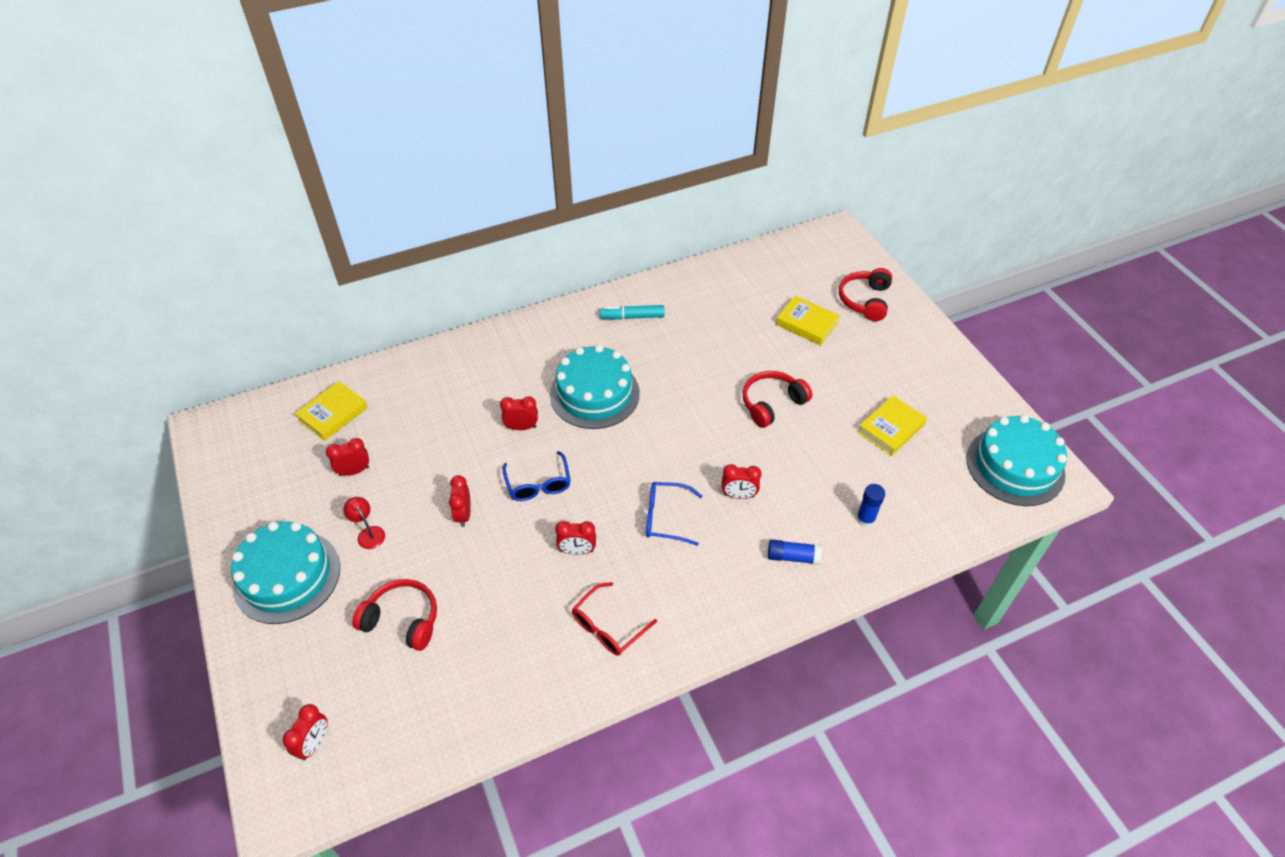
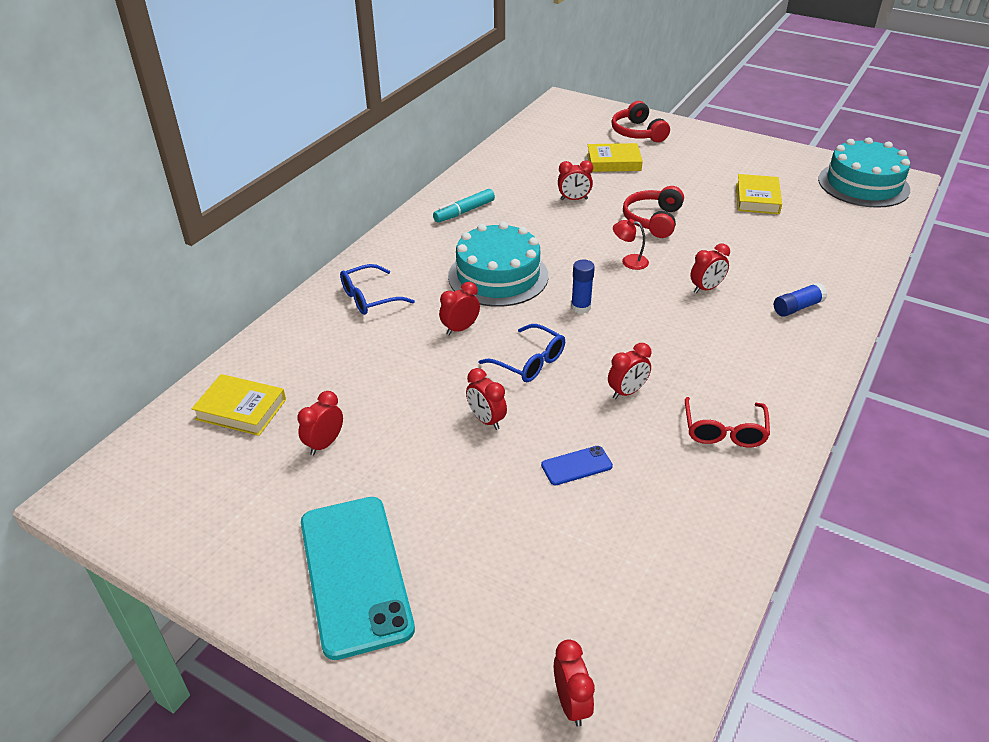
camera: 35 degrees left, 10 degrees down
turquoise cake [231,521,340,624] -> turquoise phone [301,497,415,660]
yellow book [295,381,368,441] -> yellow book turned 75 degrees counterclockwise [192,374,286,436]
red lamp [343,497,385,549] -> red lamp moved to [613,219,649,270]
red headphones [352,579,437,651] -> none
blue glasses [646,482,702,546] -> blue glasses moved to [340,264,415,315]
blue glue stick [856,484,885,527] -> blue glue stick moved to [571,259,595,314]
none -> blue phone [541,446,613,485]
none -> red clock [558,160,593,200]

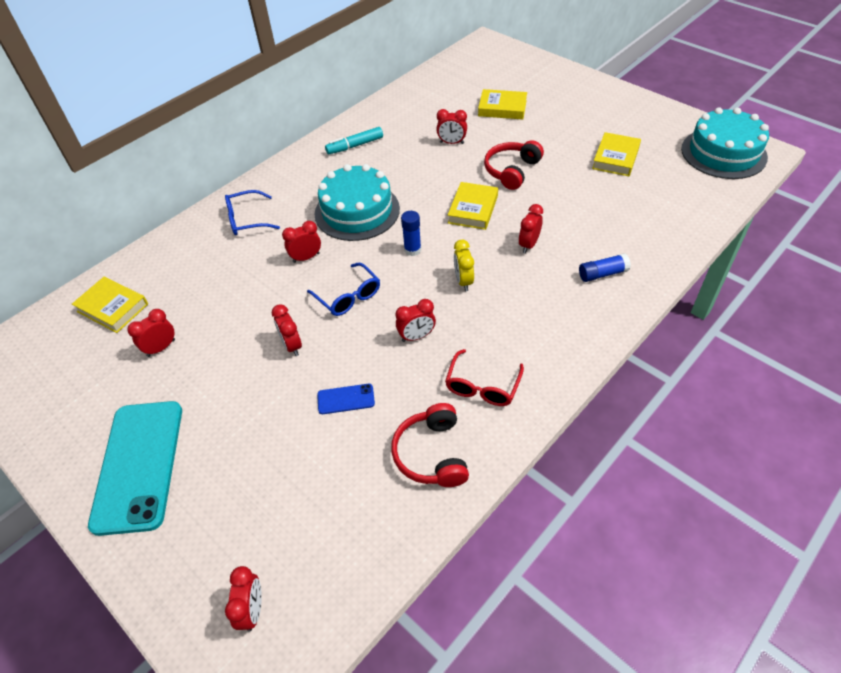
camera: 15 degrees right, 10 degrees up
red headphones [612,101,670,142] -> red headphones moved to [391,403,469,487]
red lamp [613,219,649,270] -> yellow book [448,182,498,230]
red clock [690,243,730,293] -> red clock turned 135 degrees clockwise [519,204,543,253]
none -> yellow clock [454,240,474,291]

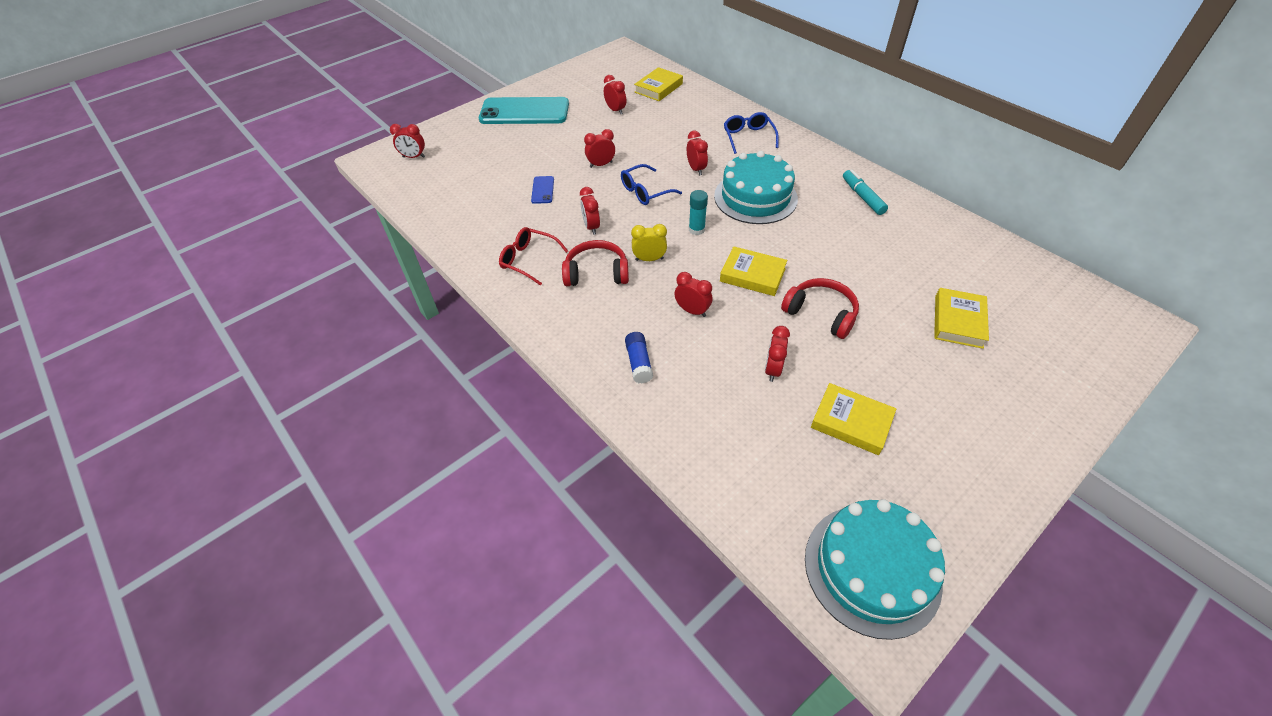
camera: 95 degrees right, 0 degrees up
red headphones [391,403,469,487] -> red headphones moved to [562,240,629,286]
blue glue stick [401,211,421,256] -> turquoise glue stick [689,190,708,235]
red clock [436,109,467,144] -> red clock moved to [765,326,790,382]

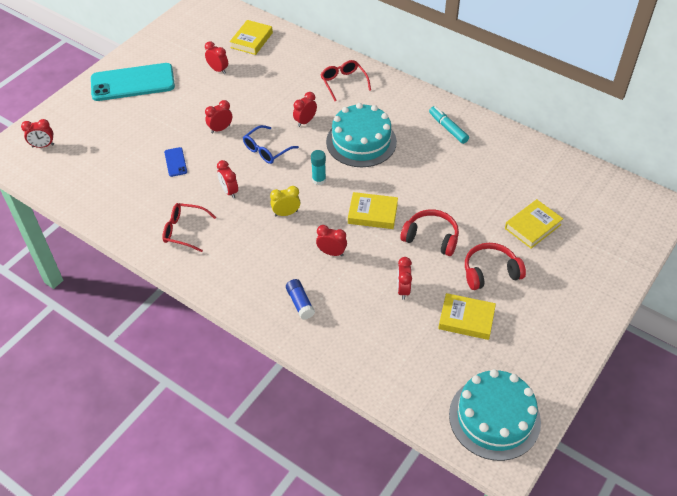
camera: 15 degrees left, 0 degrees up
red headphones [562,240,629,286] -> red headphones moved to [465,243,526,290]
red clock [687,131,708,175] -> red clock turned 105 degrees counterclockwise [293,92,317,127]
blue glasses [724,112,779,154] -> red glasses [321,60,371,101]
yellow book [934,288,989,349] -> yellow book turned 45 degrees clockwise [505,199,563,248]

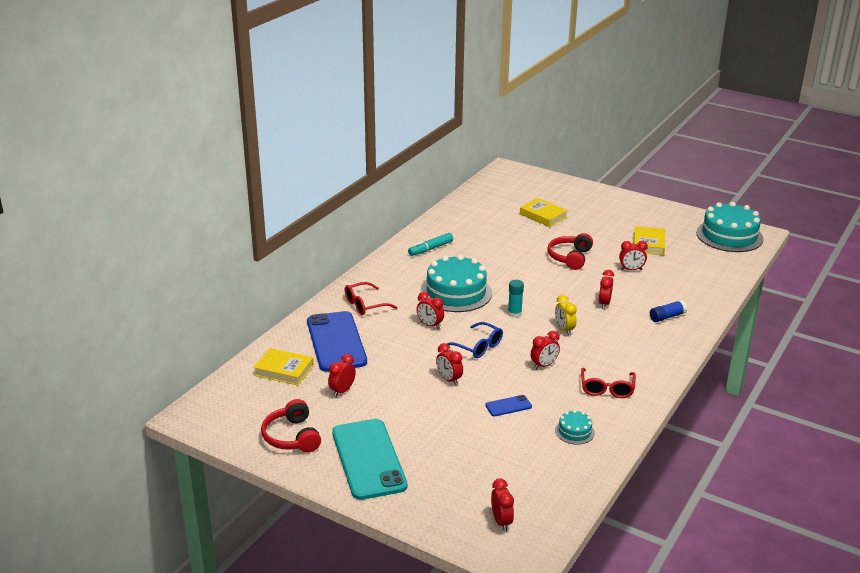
camera: 95 degrees left, 20 degrees down
yellow book [348,192,398,229] -> none
red headphones [465,243,526,290] -> red headphones moved to [261,399,321,453]
none -> blue phone [307,311,367,372]
none -> turquoise cake [555,410,595,445]

